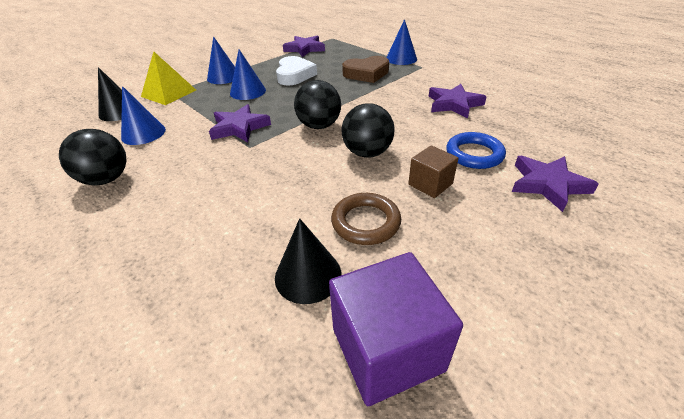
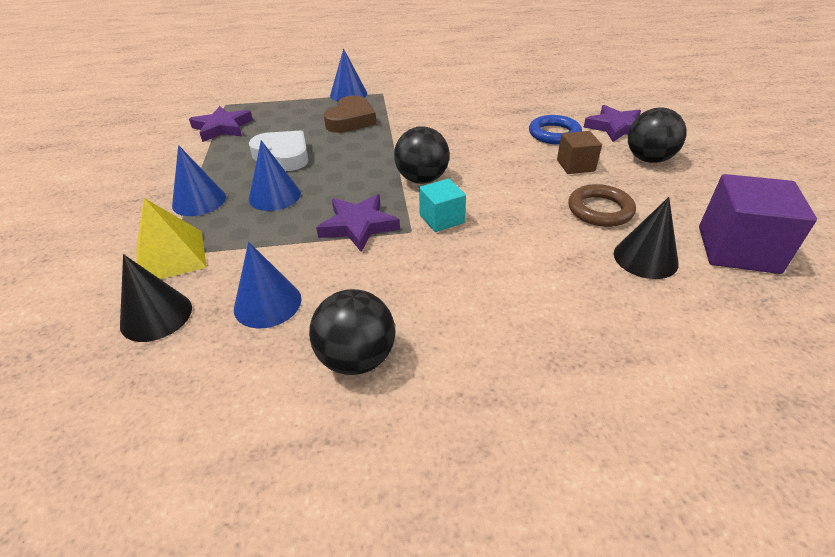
camera: 55 degrees left, 0 degrees up
black ball [342,103,395,158] -> black ball moved to [628,107,687,163]
purple star [429,84,487,118] -> none
none -> turquoise cube [419,179,466,232]

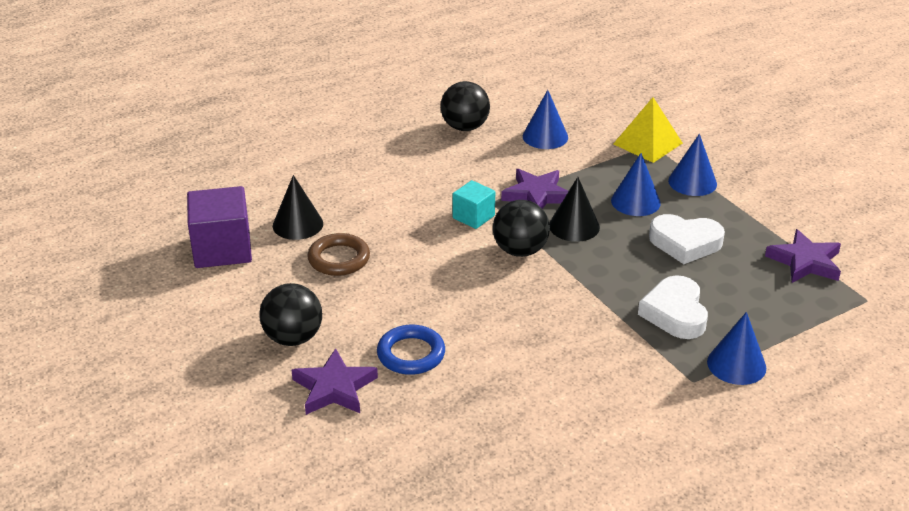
camera: 155 degrees right, 5 degrees down
black cone [120,254,192,342] -> black cone moved to [549,177,600,242]
brown heart [323,95,376,133] -> white heart [638,275,708,339]
brown cube [557,131,602,174] -> none

